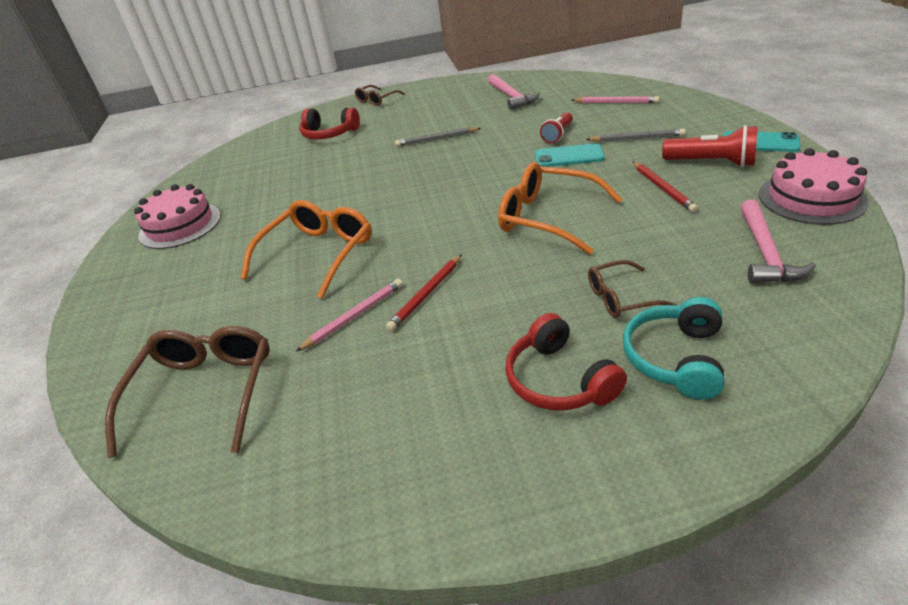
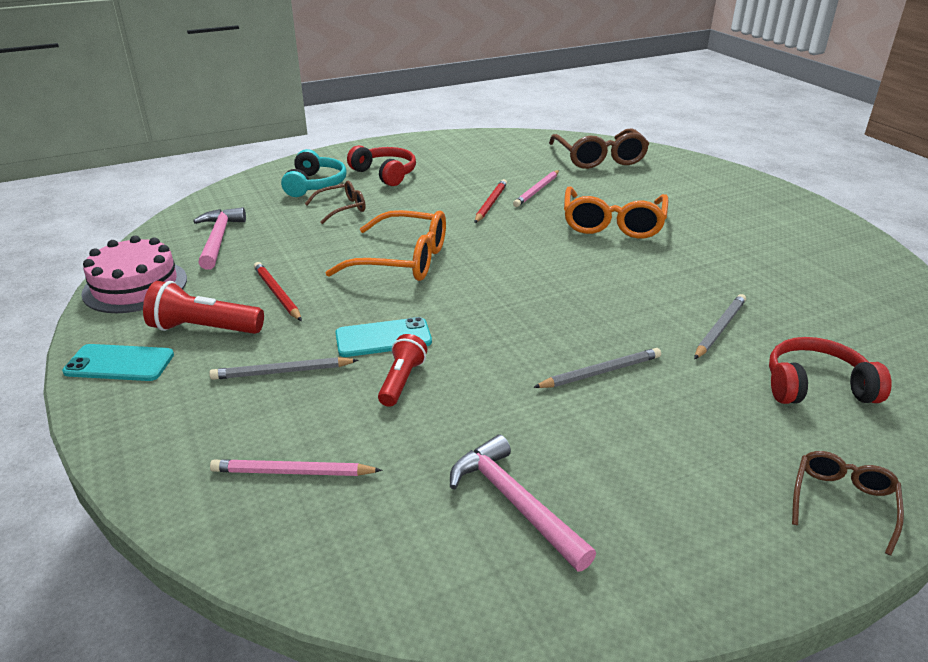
camera: 160 degrees right, 5 degrees down
pink cake [134,184,221,249] -> none
none -> grey pencil [694,294,746,359]

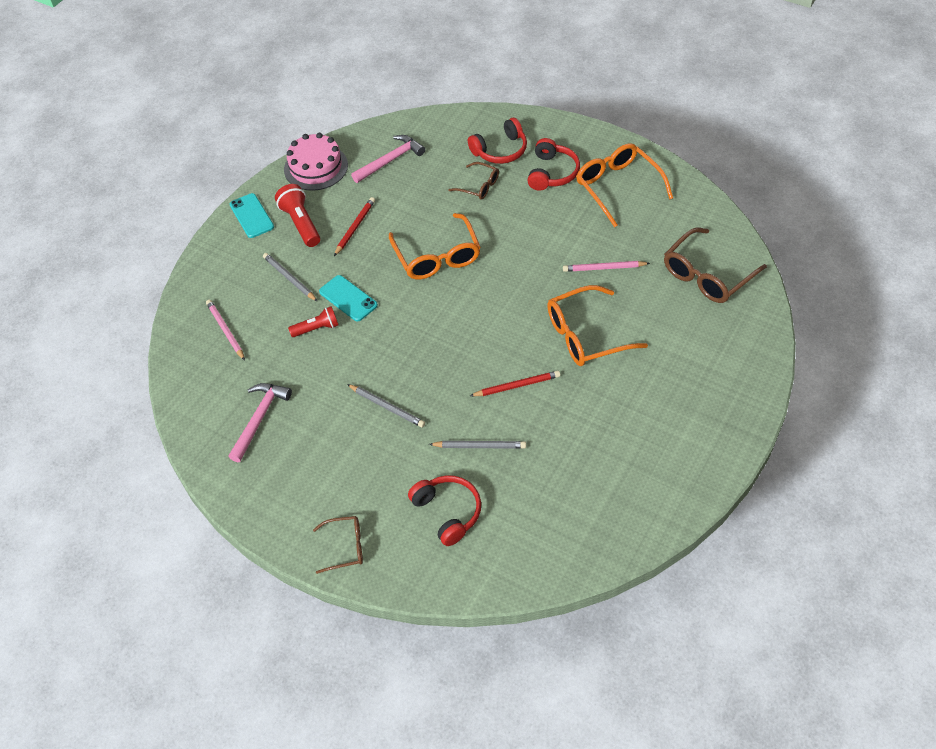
camera: 60 degrees right, 20 degrees up
turquoise headphones [281,149,347,197] -> red headphones [468,118,527,164]
red pencil [475,179,507,223] -> red pencil moved to [470,371,560,396]
none -> orange glasses [576,143,673,227]

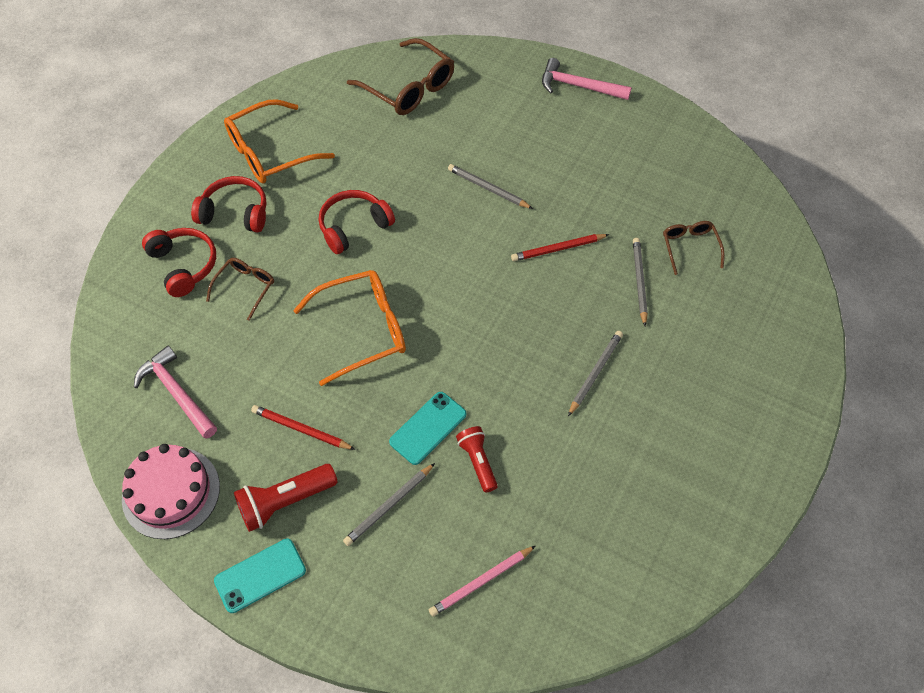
camera: 95 degrees left, 5 degrees up
pink hammer [228,383,292,462] -> pink hammer moved to [542,58,632,100]
brown glasses [313,516,363,574] -> brown glasses moved to [663,221,725,275]
red headphones [408,475,481,546] -> red headphones moved to [319,190,395,254]
red pencil [470,371,560,396] -> red pencil turned 90 degrees counterclockwise [511,234,609,261]
orange glasses [547,285,648,366] -> grey pencil [448,164,533,209]
pink pencil [563,261,650,272] -> none

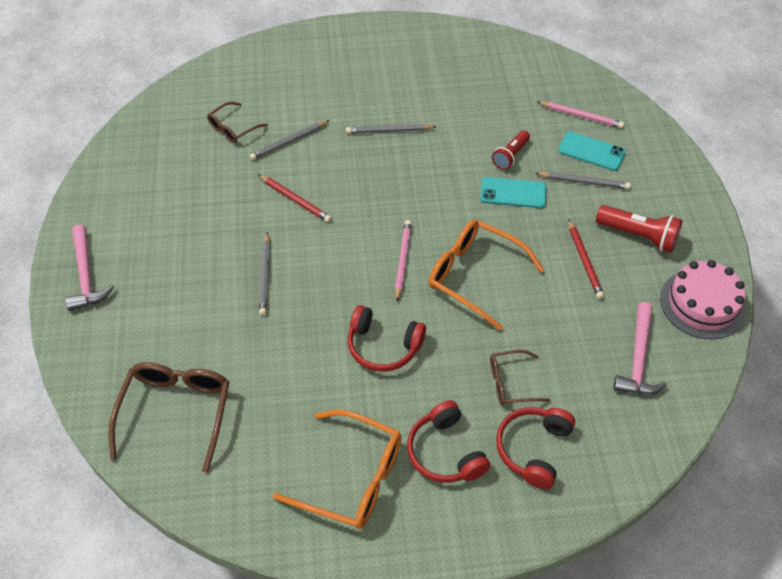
camera: 125 degrees left, 5 degrees down
turquoise phone [214,539,306,613] -> turquoise phone moved to [558,131,626,171]
none -> pink pencil [395,220,412,301]

